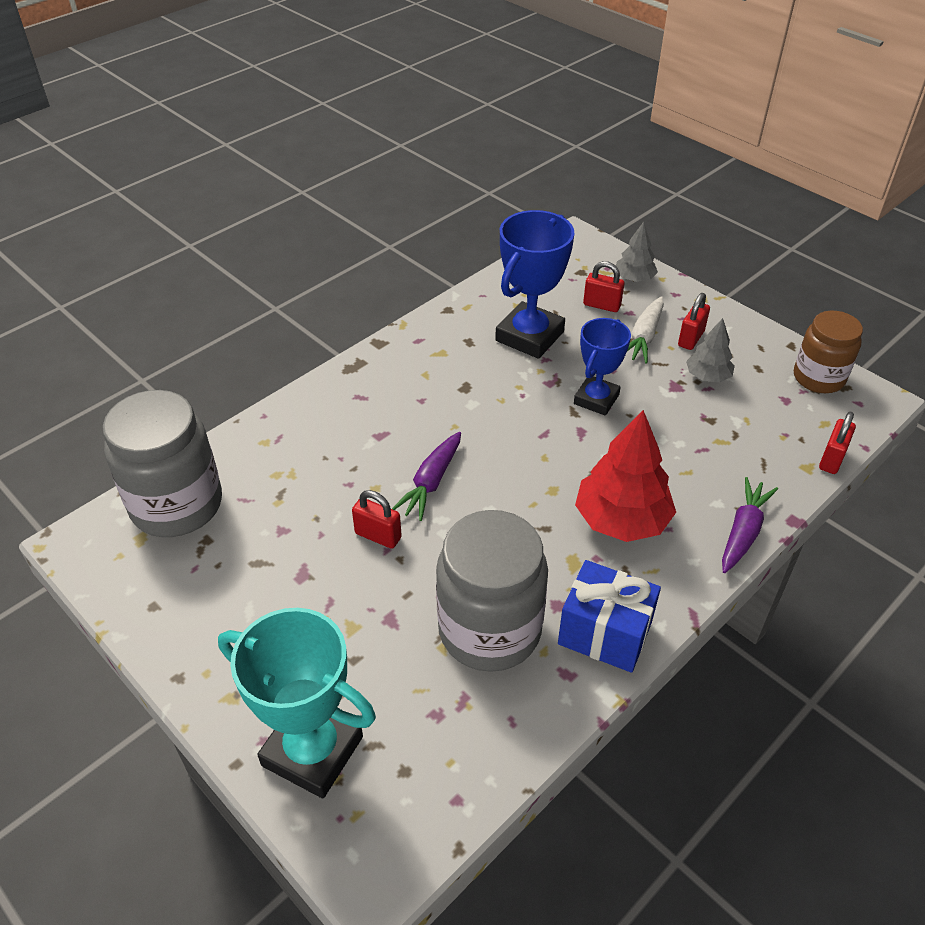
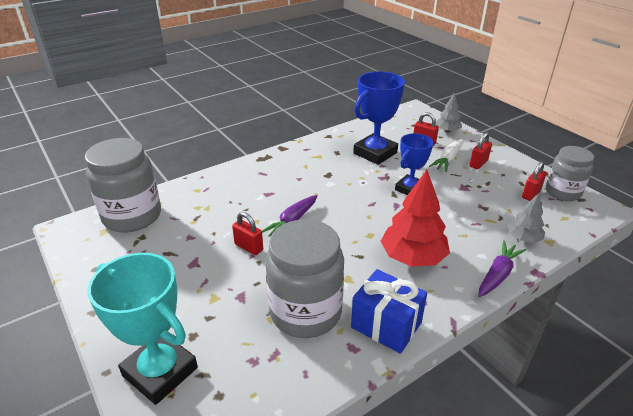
camera: 10 degrees right, 10 degrees down
grey tree [686,318,735,382] -> grey tree moved to [507,193,545,243]
brown jar [794,311,863,393] -> grey jar [546,146,594,201]
red padlock [819,411,856,474] -> red padlock moved to [522,161,547,201]

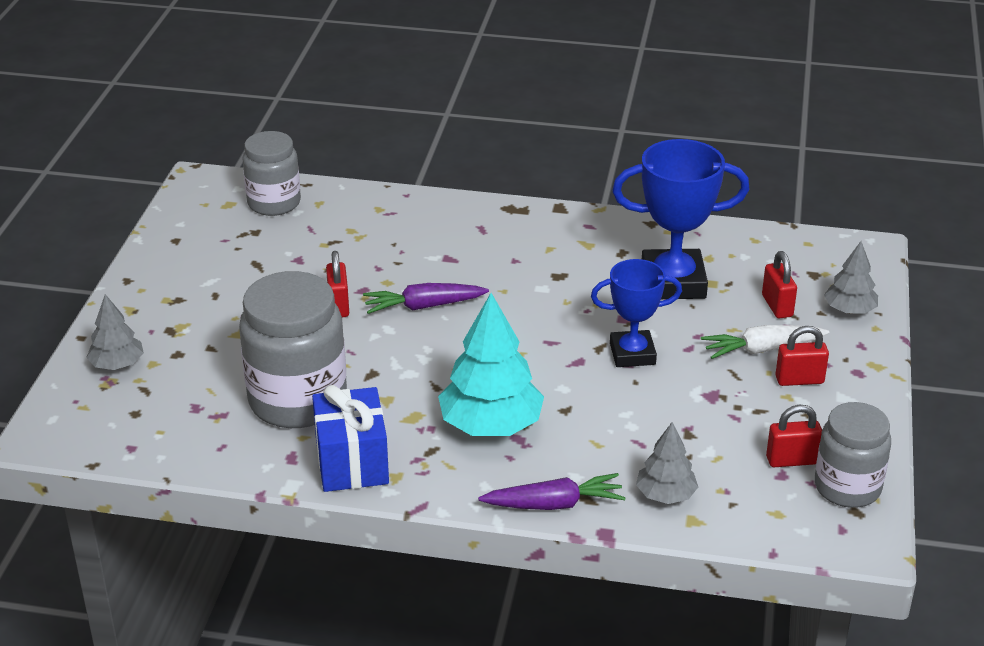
camera: 45 degrees right, 0 degrees up
grey jar [85,138,161,233] -> grey jar [242,131,301,216], size x0.64
turquoise trophy [87,253,198,405] -> grey tree [86,294,144,370]
red tree [381,170,450,267] -> turquoise tree [438,293,544,436]

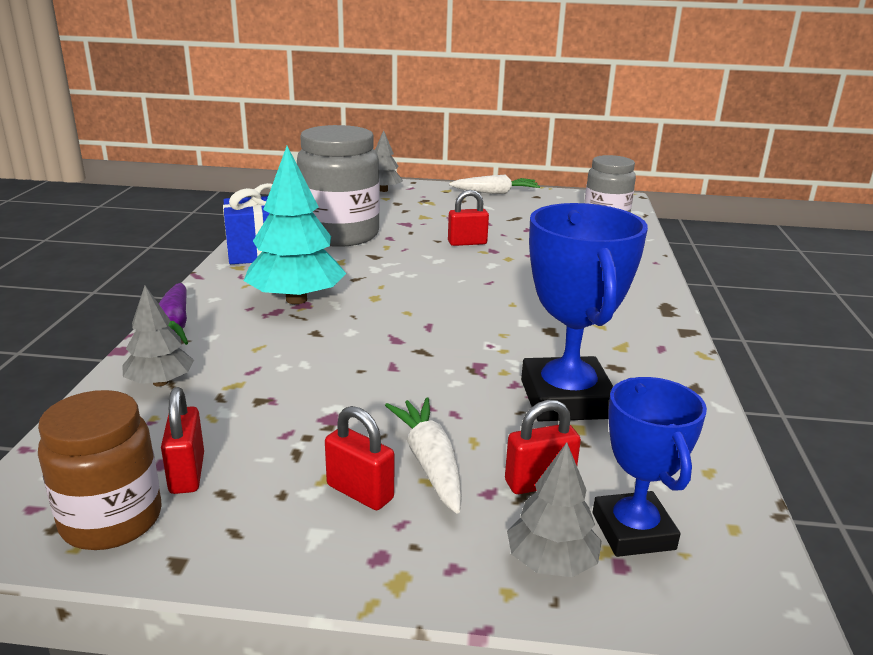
camera: 85 degrees right, 10 degrees down
purple carrot [363,283,489,314] -> none
blue trophy [591,259,682,367] -> blue trophy moved to [593,377,707,557]
red padlock [775,326,829,386] -> red padlock turned 45 degrees counterclockwise [325,406,394,510]
grey jar [815,402,891,508] -> brown jar [38,390,162,550]
none -> white carrot [449,175,540,194]

